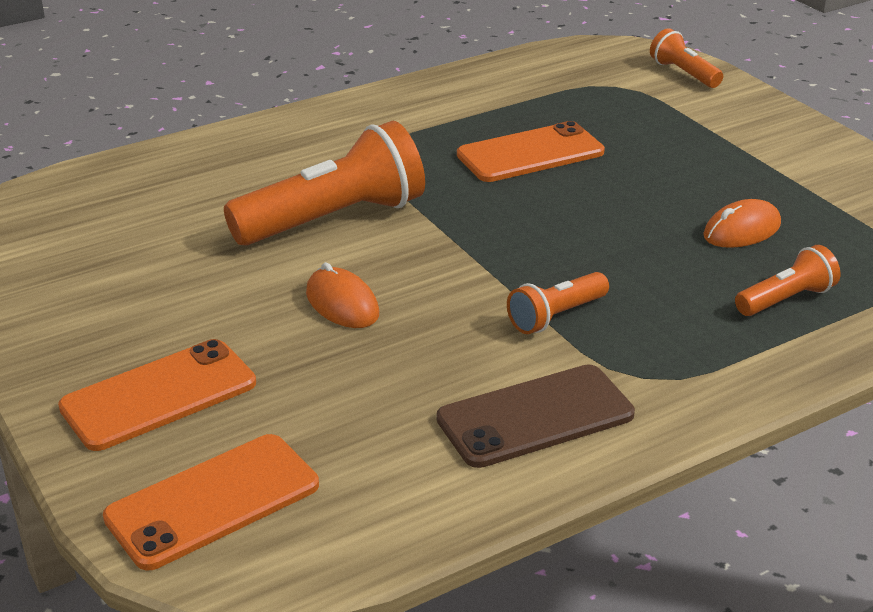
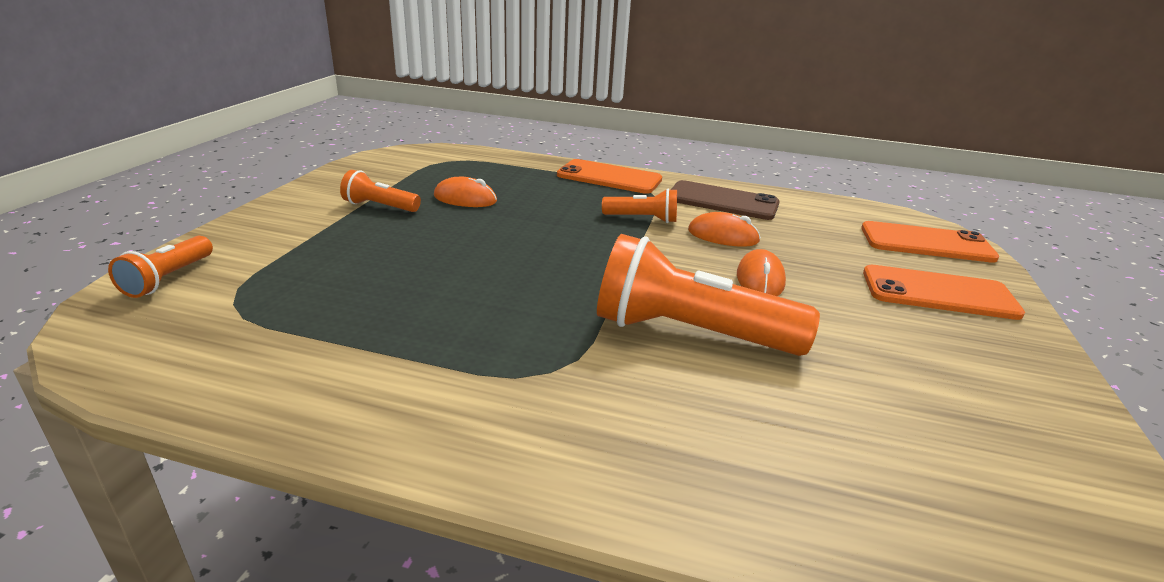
camera: 135 degrees left, 5 degrees down
orange phone [457,121,605,182] -> orange phone moved to [557,159,662,194]
orange flashlight [735,245,840,316] -> orange flashlight moved to [340,170,421,212]
none -> orange mouse [688,212,761,247]

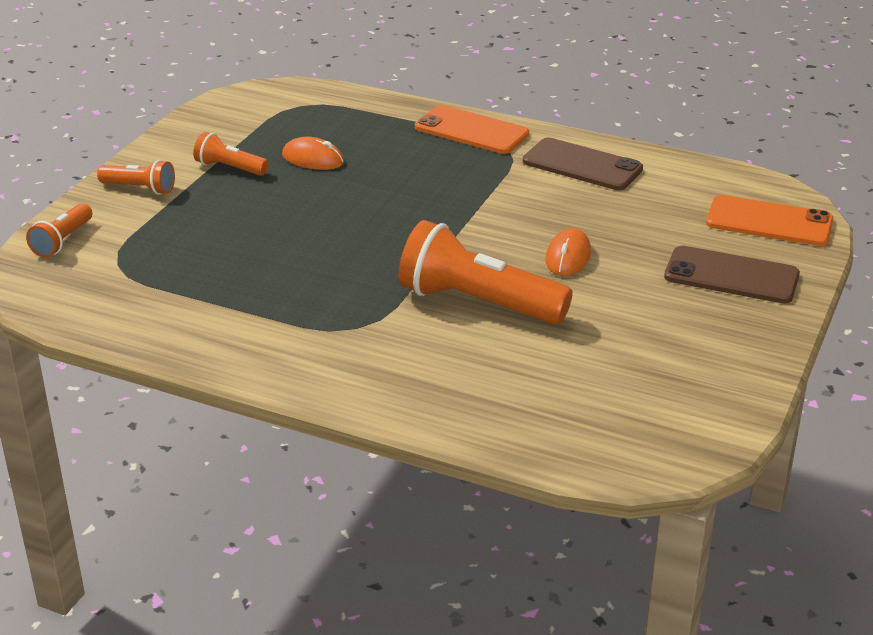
camera: 10 degrees right, 5 degrees up
orange flashlight [602,189,677,223] -> orange flashlight moved to [97,160,175,195]
orange mouse [688,212,761,247] -> none
orange phone [863,265,1025,320] -> brown phone [664,246,800,304]

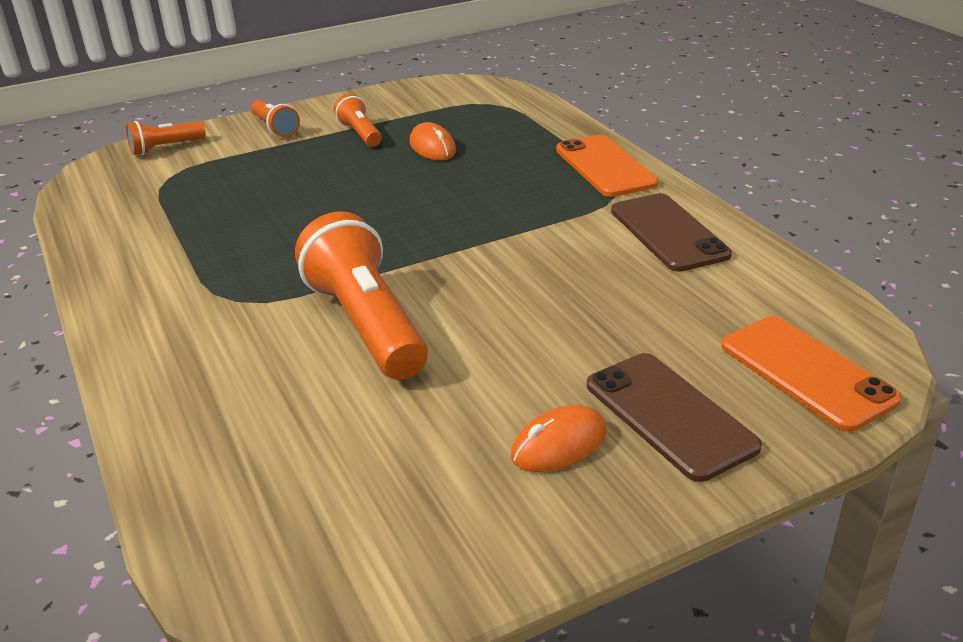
camera: 40 degrees right, 0 degrees up
orange mouse [545,228,591,276] -> orange mouse moved to [511,405,607,472]

